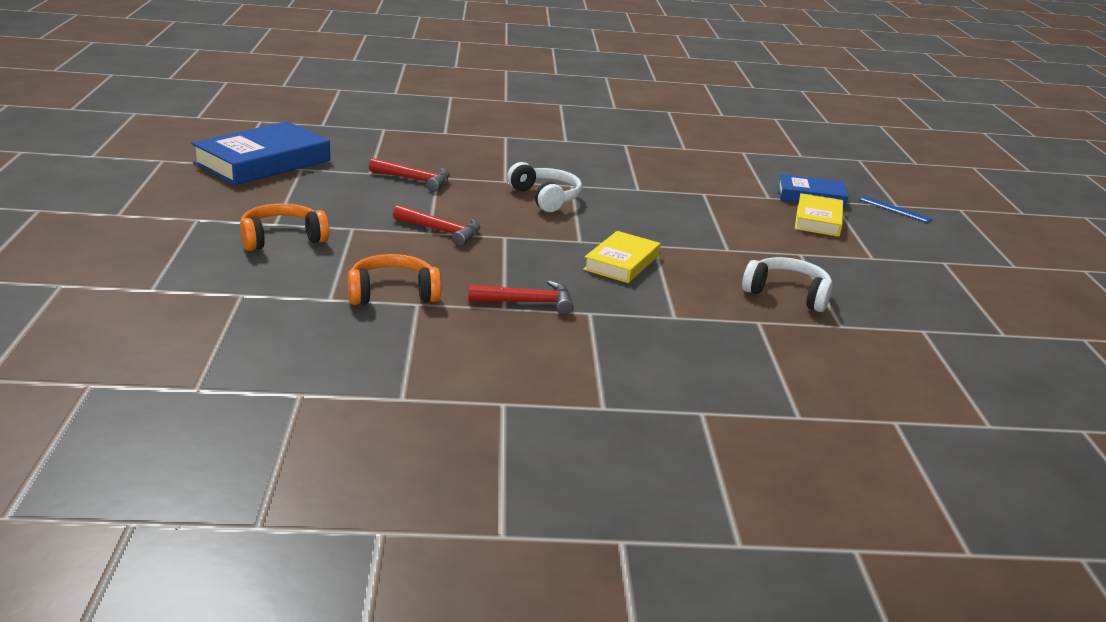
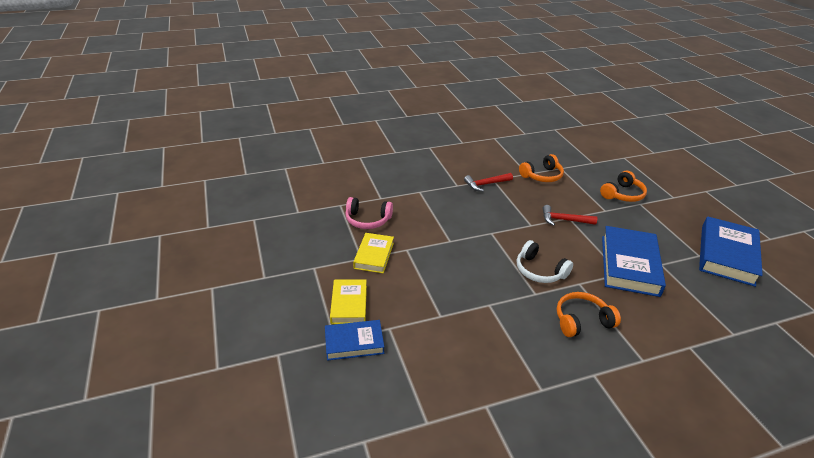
camera: 165 degrees right, 10 degrees up
red hammer [369,158,450,191] -> blue book [602,226,666,297]
yellow book [583,231,660,283] -> yellow book moved to [353,233,394,273]
white headphones [742,257,833,312] -> pink headphones [345,197,393,229]
blue ruler [858,196,933,223] -> none
none -> orange headphones [557,292,621,337]

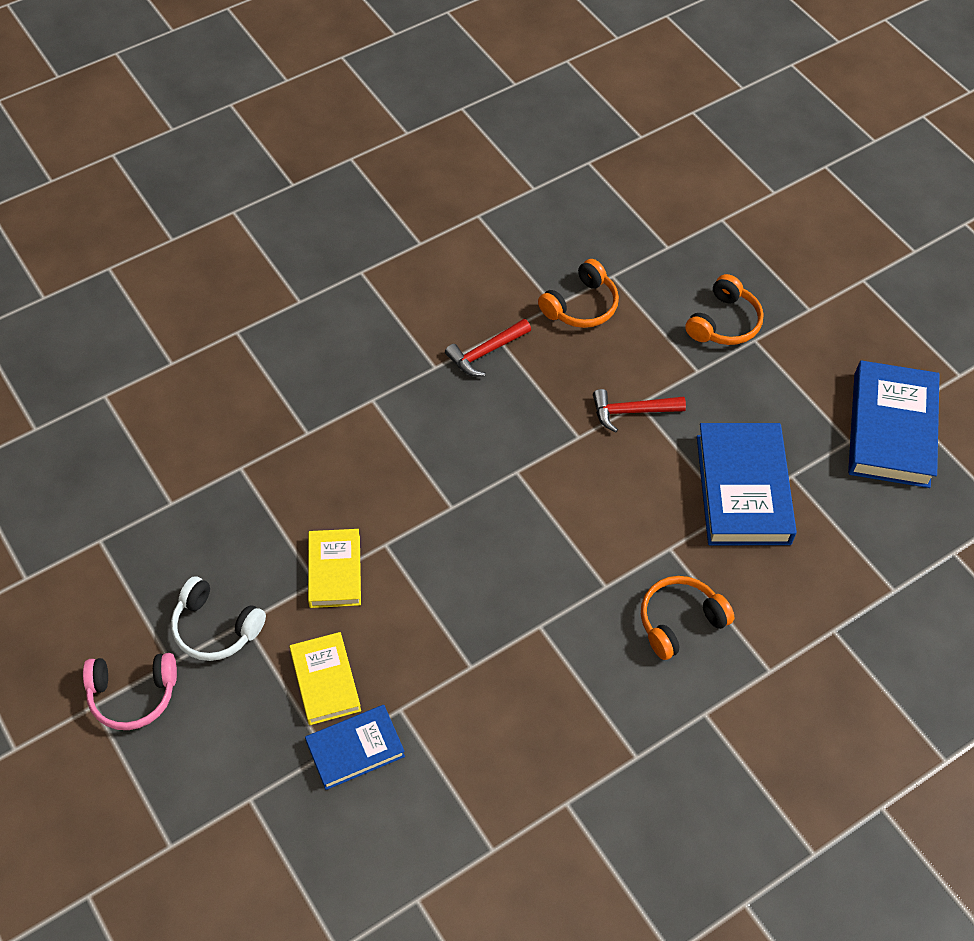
camera: 15 degrees left, 20 degrees up
pink headphones [345,197,393,229] -> pink headphones moved to [83,653,177,730]
white headphones [517,240,573,283] -> white headphones moved to [171,576,266,661]

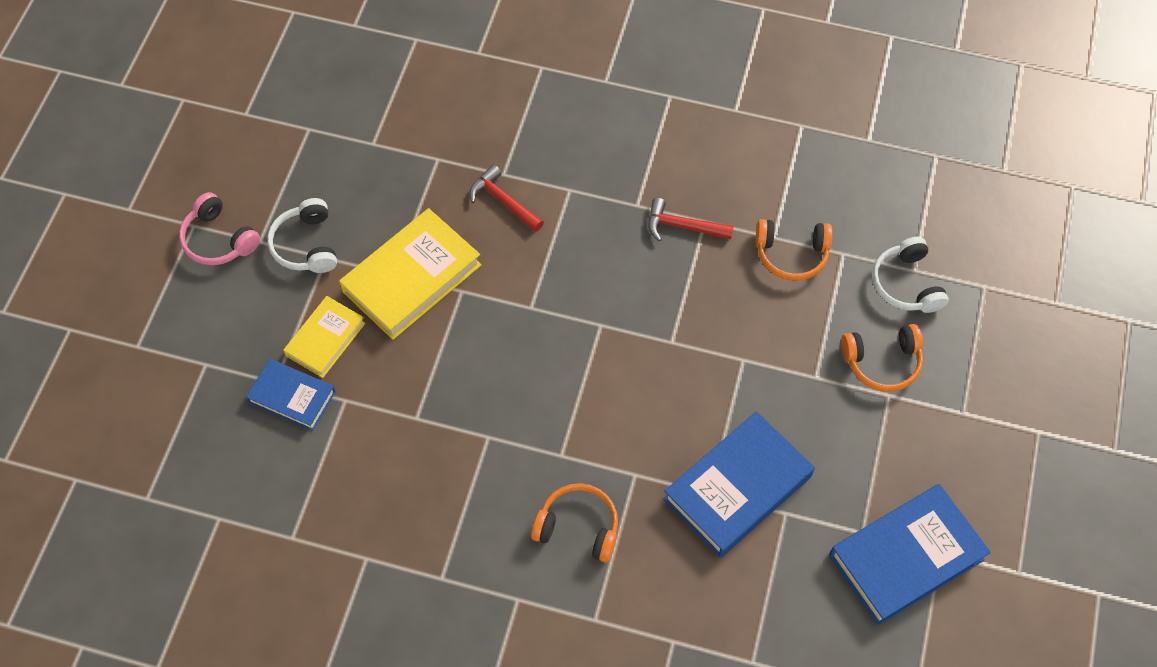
camera: 50 degrees right, 5 degrees up
yellow book [308,529,361,608] -> yellow book [339,208,481,340], size x1.69
red hammer [593,389,686,432] -> red hammer moved to [470,164,544,232]
none -> white headphones [872,237,949,313]

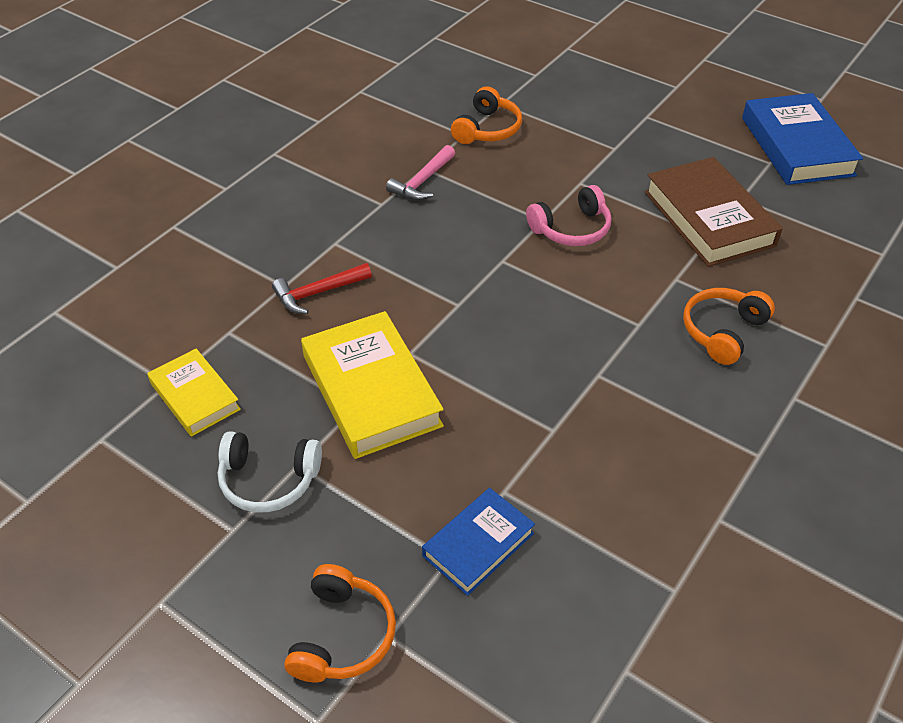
camera: 70 degrees left, 15 degrees down
pink headphones [179,192,260,265] -> pink headphones moved to [526,185,612,246]
yellow book [283,296,365,378] -> yellow book moved to [147,348,241,437]
red hammer [648,198,734,242] -> pink hammer [386,145,455,200]
blue book [663,411,815,558] -> brown book [644,157,783,267]
orange headphones [841,324,923,392] -> orange headphones moved to [284,564,396,682]
white headphones [872,237,949,313] -> none

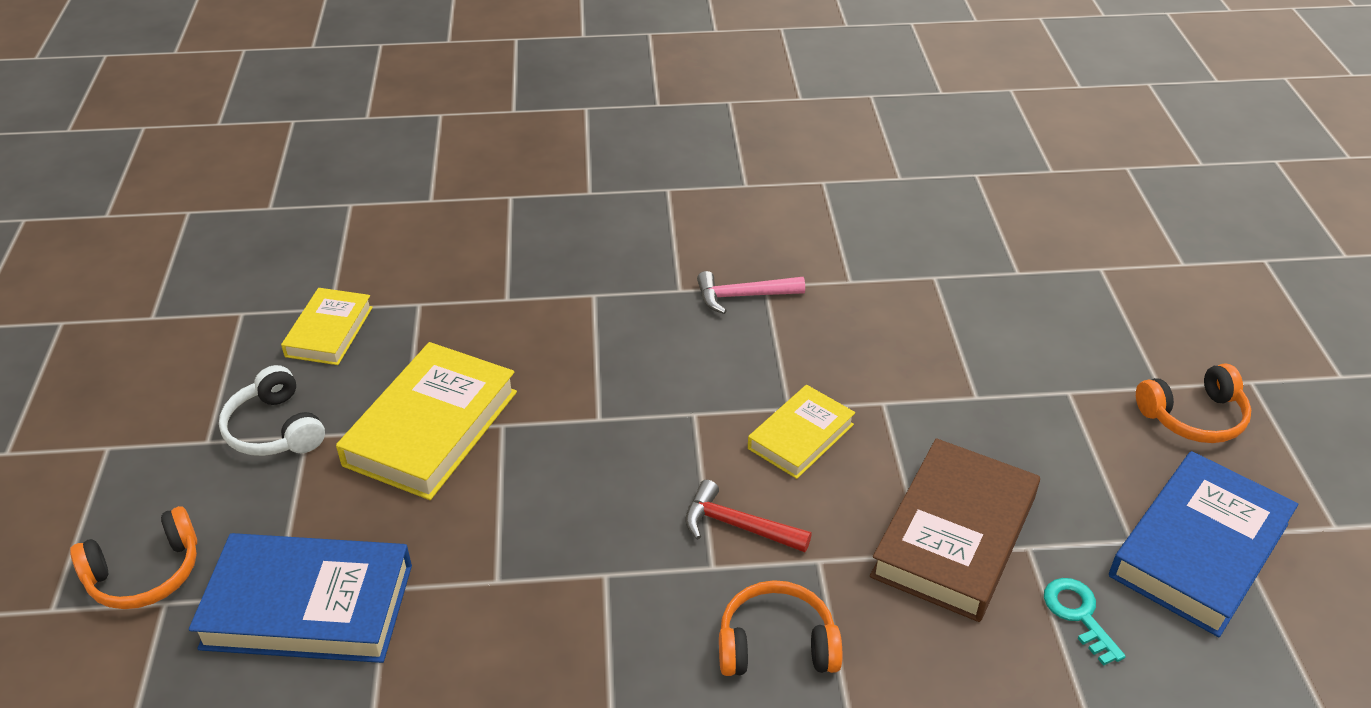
camera: 50 degrees right, 5 degrees down
red hammer [272,263,372,314] -> red hammer moved to [686,480,812,552]
blue book [422,488,535,596] -> blue book [189,533,412,663], size x1.69
orange headphones [451,86,522,144] -> orange headphones moved to [1136,363,1251,443]
pink headphones [526,185,612,246] -> yellow book [748,385,855,479]
none -> turquoise key [1044,578,1126,666]

